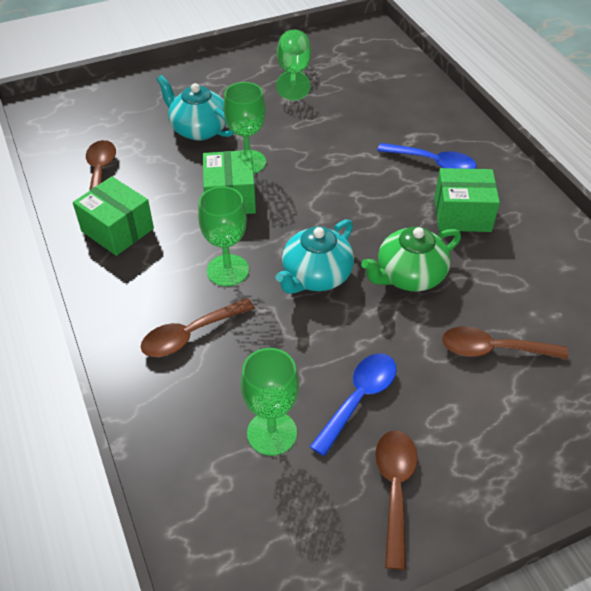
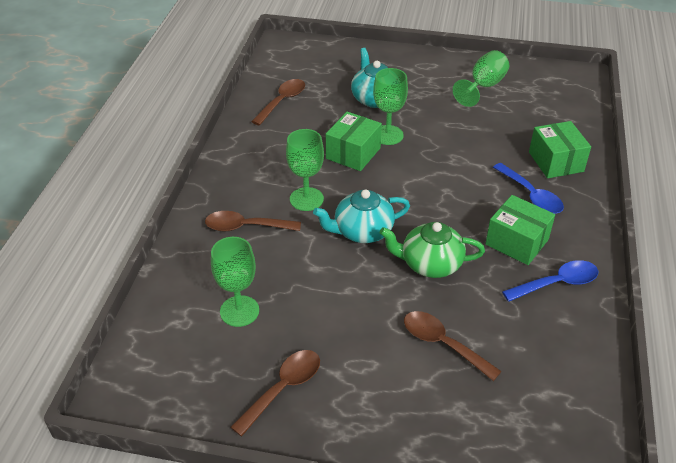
camera: 35 degrees right, 5 degrees down
green box [73,176,154,256] -> green box moved to [529,121,591,178]
blue spoon [310,354,397,456] -> blue spoon moved to [502,260,598,302]

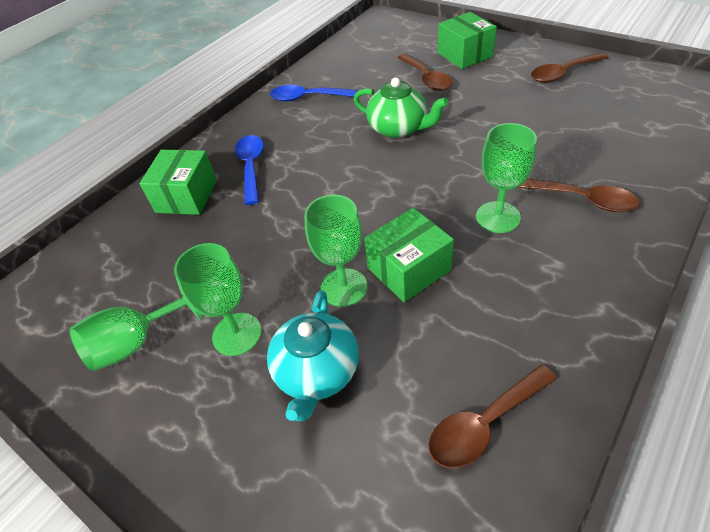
camera: 150 degrees left, 5 degrees up
green goblet [211,237,259,327] -> green goblet moved to [174,243,261,356]
turquoise teapot [313,189,410,243] -> none
green box [485,195,555,265] -> green box moved to [438,12,497,69]

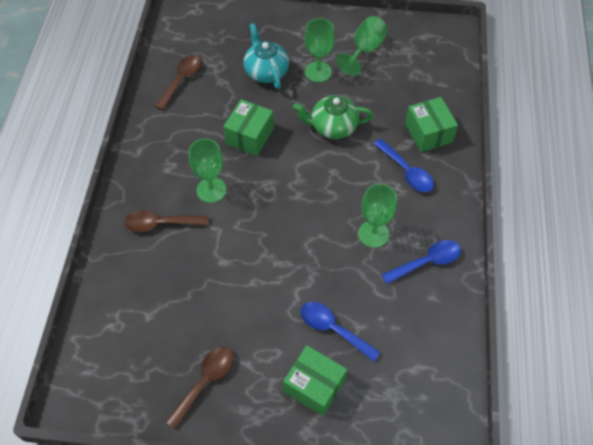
camera: 145 degrees right, 10 degrees up
green goblet [304,195,367,307] -> green goblet moved to [358,184,397,248]
green teapot [353,78,448,138] -> green teapot moved to [293,95,374,139]
brown spoon [398,54,452,91] -> blue spoon [300,302,380,361]

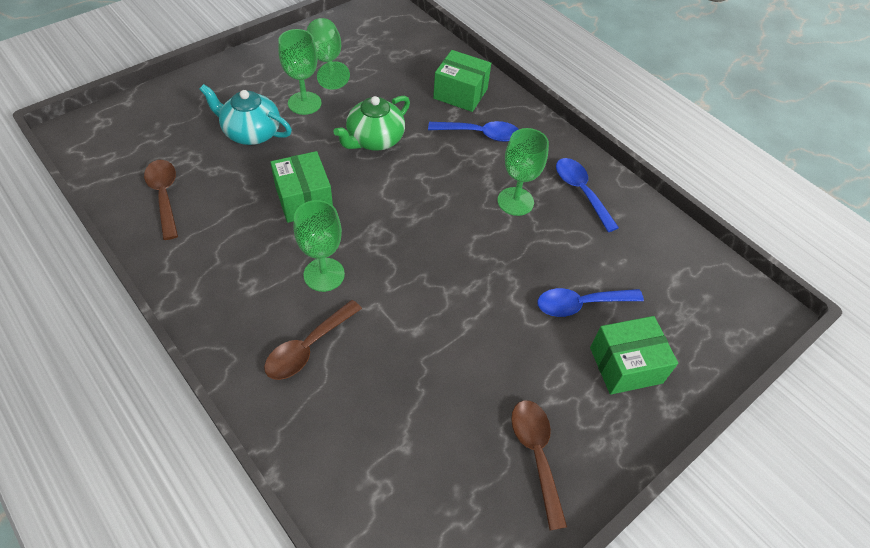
camera: 50 degrees left, 5 degrees down
blue spoon [382,240,461,284] -> blue spoon turned 45 degrees counterclockwise [556,158,619,232]

